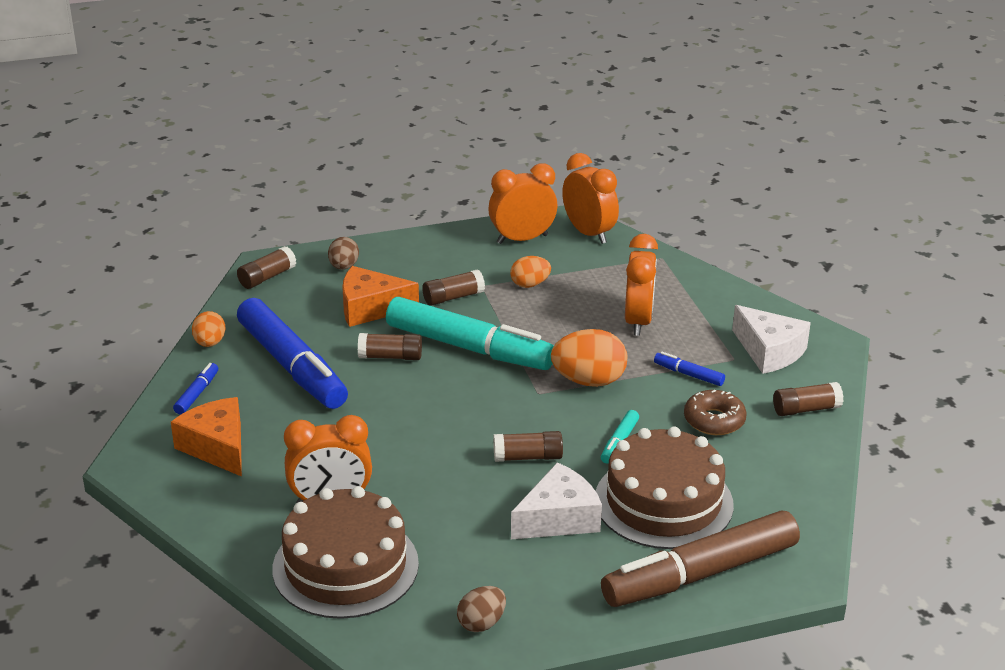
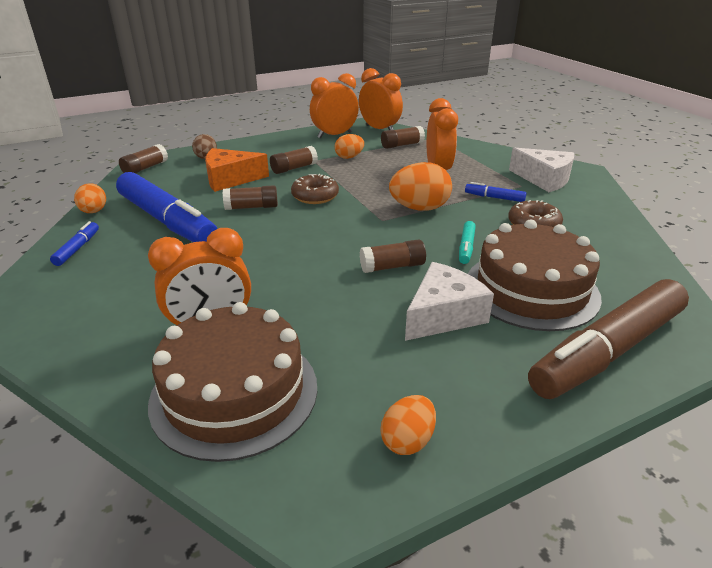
camera: 10 degrees left, 0 degrees up
orange cheese [171,397,242,477] -> none
turquoise marker [386,297,554,370] -> brown donut [291,174,339,204]
brown egg [457,586,506,632] -> orange egg [380,395,436,455]
brown glue stick [773,382,843,416] -> brown glue stick moved to [381,126,425,149]

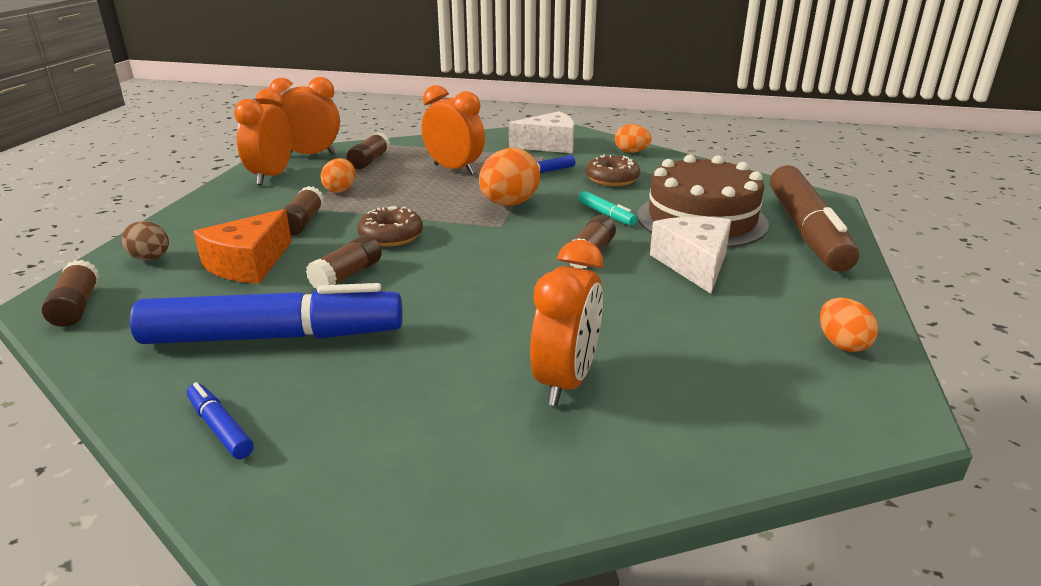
camera: 50 degrees left, 5 degrees down
orange egg [74,183,106,213] -> orange egg moved to [615,124,652,153]
brown cake [148,302,317,462] -> none

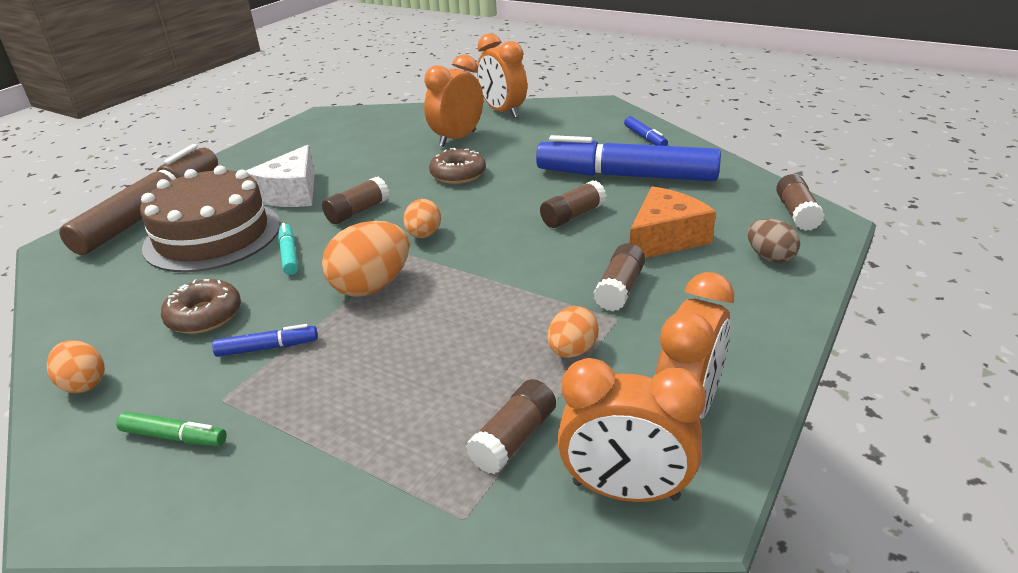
camera: 160 degrees left, 5 degrees up
brown donut [357,206,423,247] -> brown donut moved to [429,148,486,184]
orange clock [421,85,485,175] -> orange clock moved to [477,33,527,118]
white cheese [509,111,574,153] -> green marker [116,412,227,446]
orange egg [820,298,878,352] -> orange egg moved to [403,199,441,238]

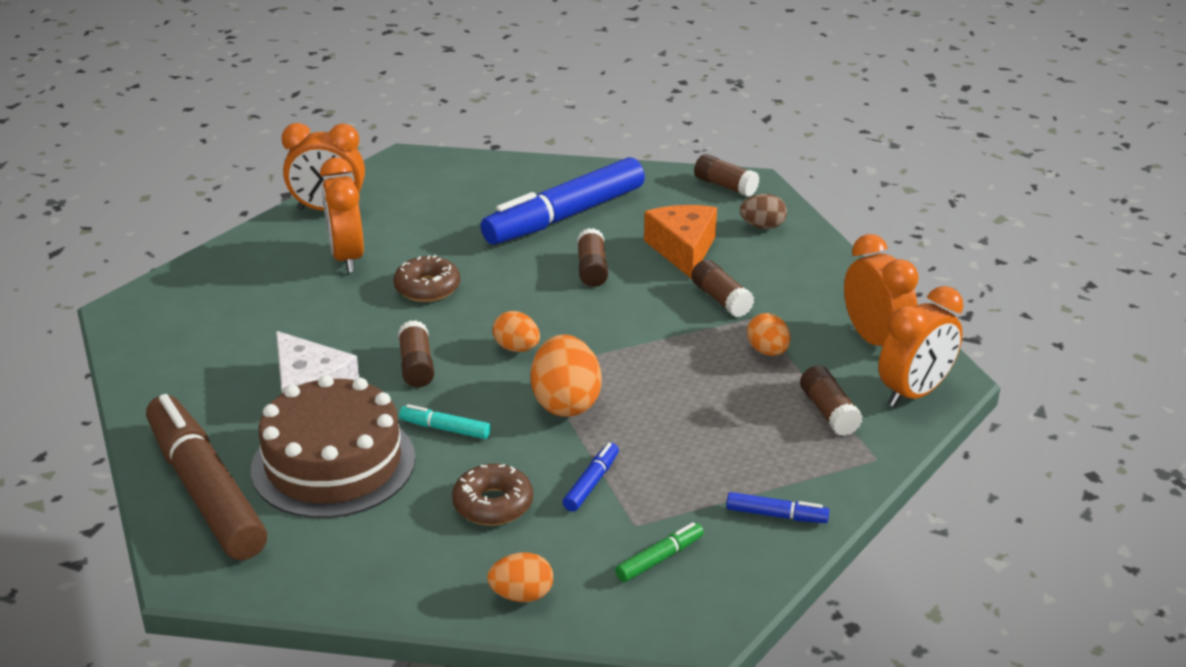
camera: 55 degrees left, 0 degrees up
blue marker [624,116,668,146] -> blue marker moved to [726,492,829,523]

